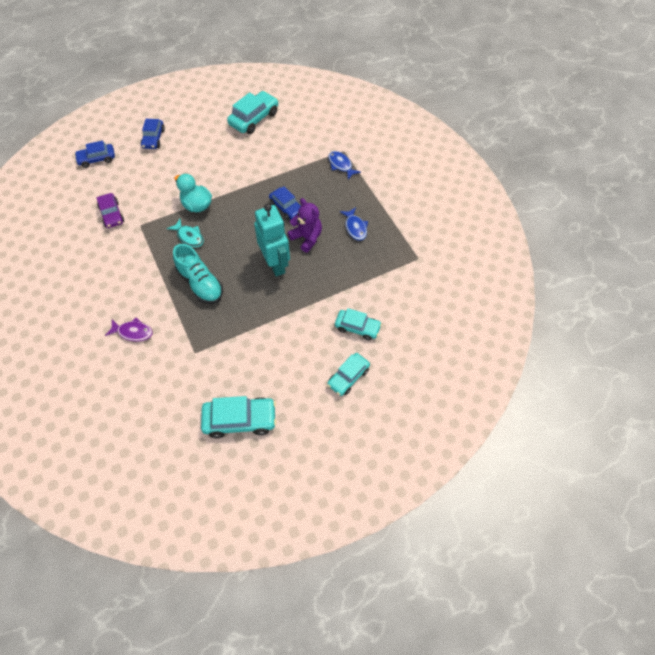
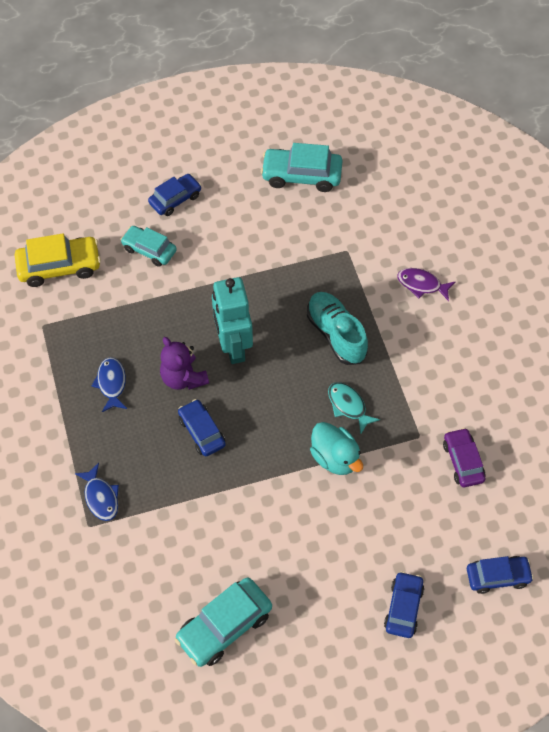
camera: 170 degrees left, 0 degrees up
turquoise car [327,353,370,396] -> blue car [148,174,201,216]
none -> yellow car [15,233,101,287]

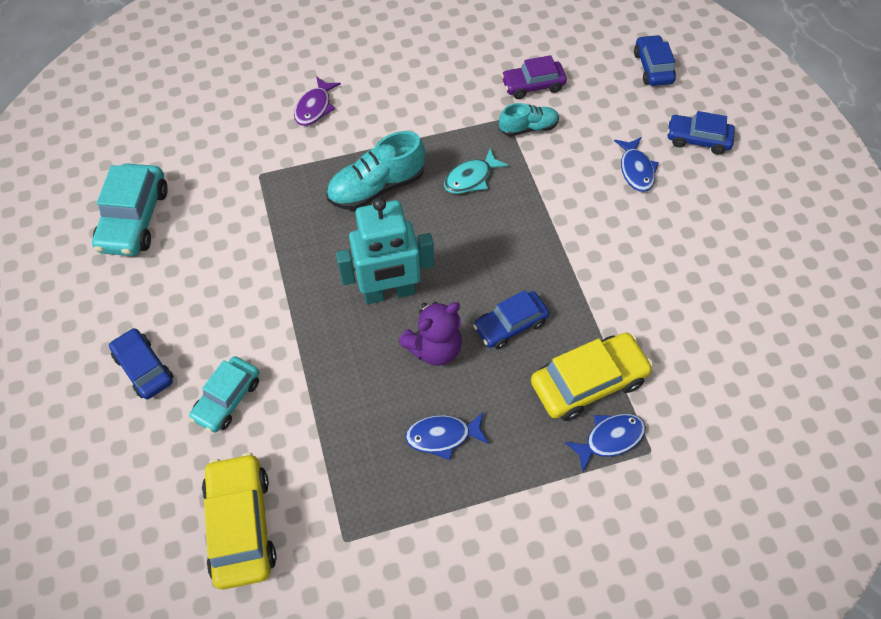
camera: 90 degrees left, 0 degrees up
turquoise car [175,577,272,667] -> none
turquoise duck [310,422,363,475] -> none
none -> turquoise shoe [499,103,559,136]
none -> yellow car [531,332,653,421]
none -> blue fish [614,137,659,192]

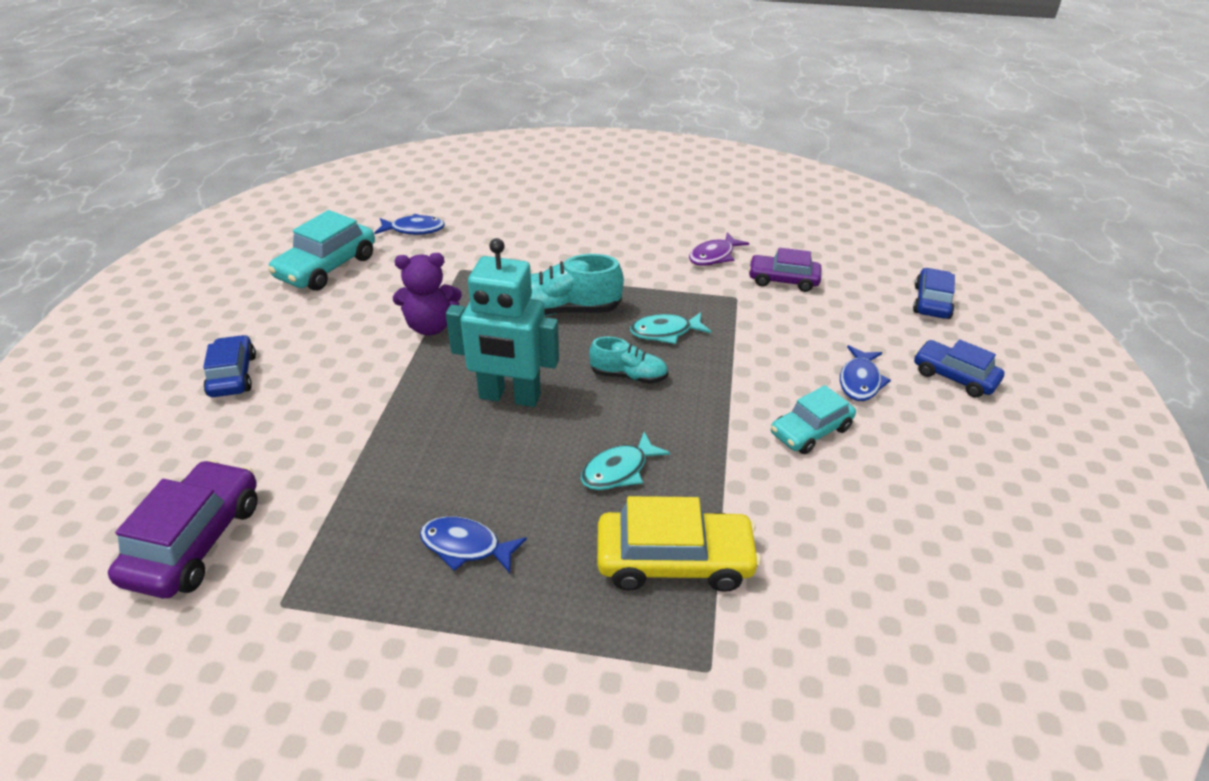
camera: 25 degrees right, 20 degrees down
turquoise car [189,356,259,433] -> turquoise car moved to [771,385,856,454]
yellow car [202,453,277,590] -> purple car [108,460,258,598]
purple fish [294,76,341,126] -> purple fish moved to [689,232,749,266]
purple teddy bear [399,301,462,366] -> purple teddy bear moved to [393,253,462,335]
blue car [473,290,549,349] -> turquoise fish [581,432,670,490]
turquoise shoe [499,103,559,136] -> turquoise shoe moved to [589,336,668,384]
blue fish [565,414,646,471] -> blue fish moved to [374,214,445,235]

